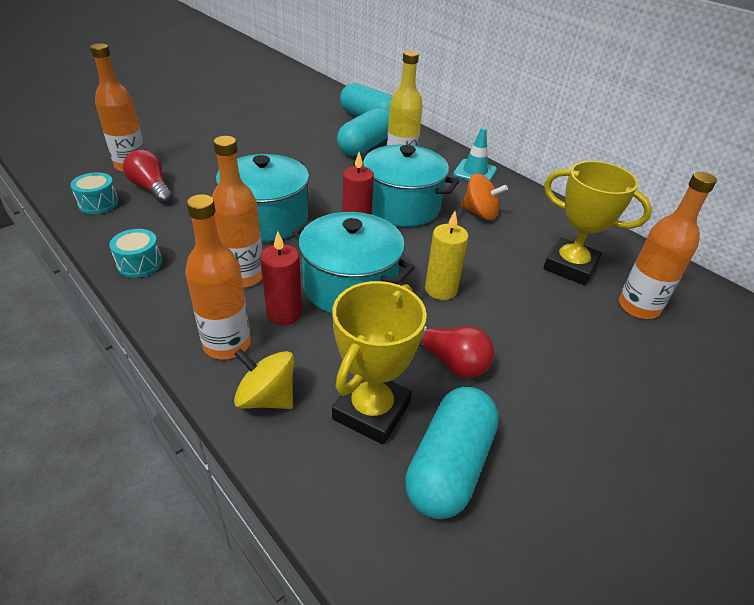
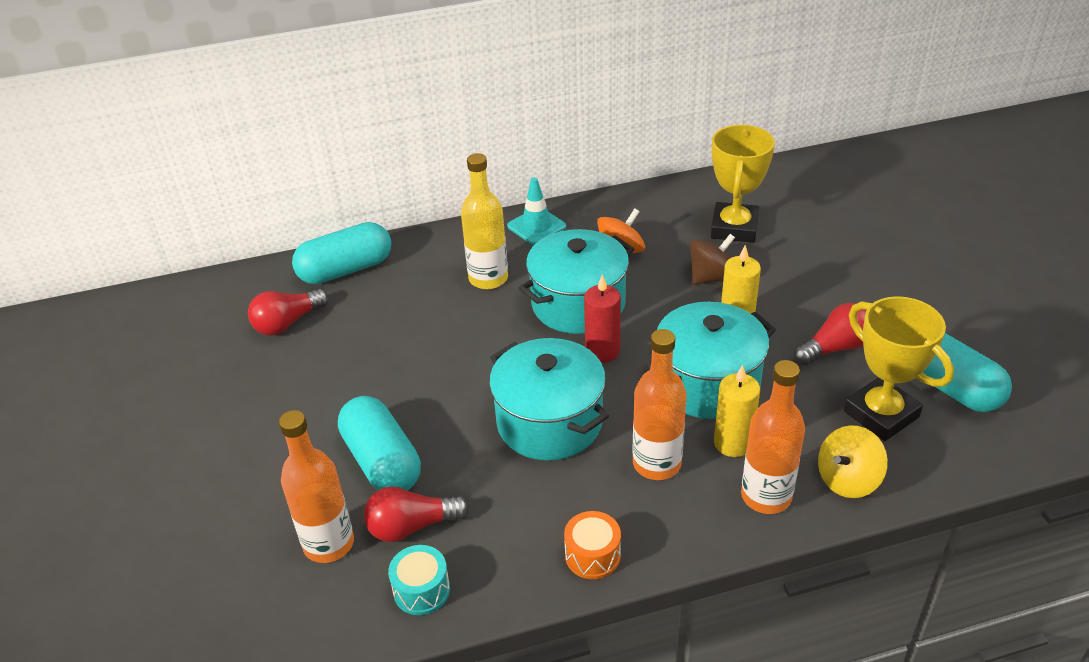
camera: 60 degrees left, 0 degrees up
turquoise drum [109,229,162,278] -> orange drum [564,511,621,579]
red candle [260,231,302,325] -> yellow candle [714,365,760,457]
turquoise capsule [337,108,389,156] -> turquoise capsule moved to [338,396,421,491]
yellow trophy [543,161,652,285] -> yellow trophy turned 45 degrees counterclockwise [711,125,775,243]
orange bottle [619,172,717,319] -> none
none -> red light bulb [248,289,329,335]
none -> brown spinning top [690,234,735,285]

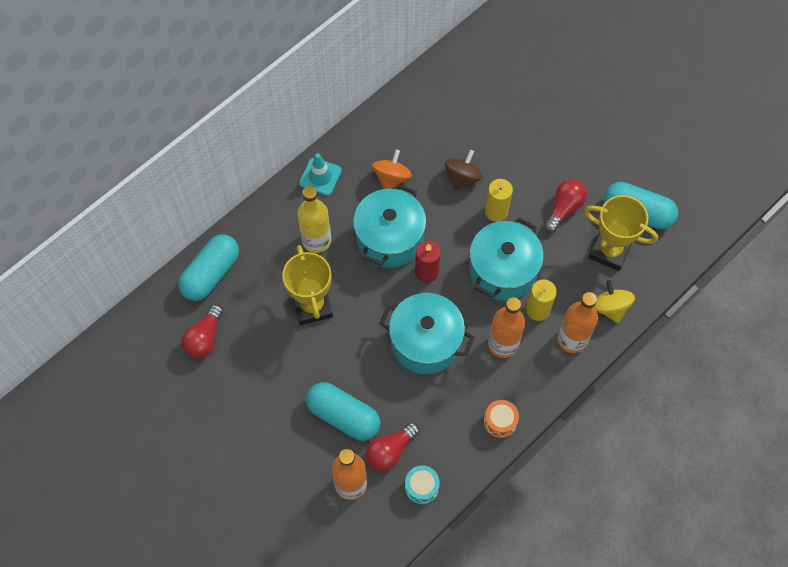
camera: 30 degrees left, 25 degrees up
yellow trophy [711,125,775,243] -> yellow trophy moved to [282,245,333,325]
yellow spinning top [818,425,888,498] -> yellow spinning top turned 135 degrees clockwise [594,280,635,323]

